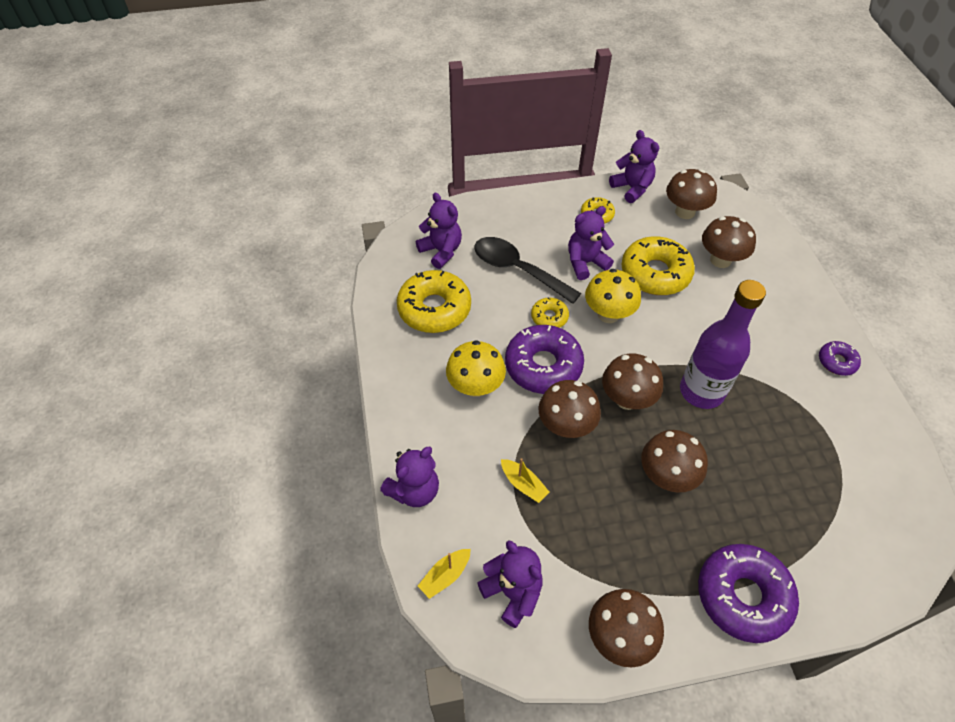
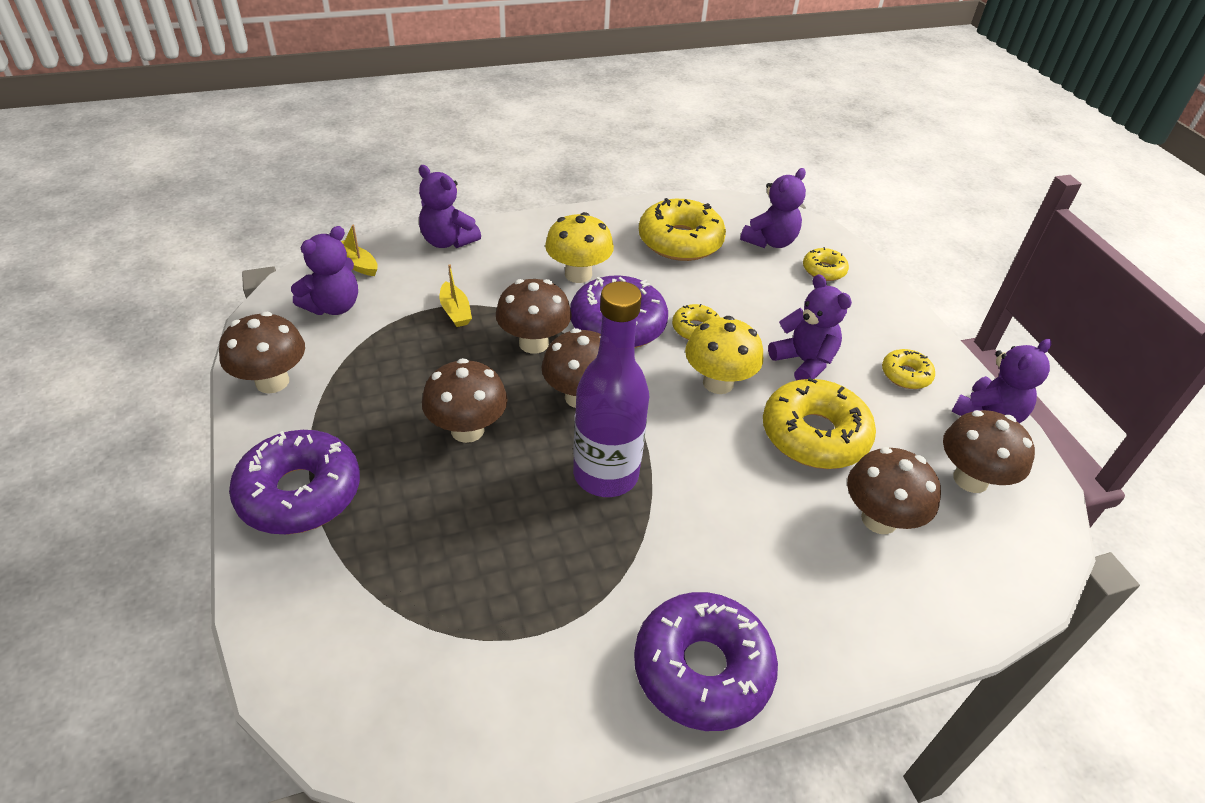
camera: 80 degrees right, 10 degrees down
black spoon [475,237,581,304] -> none
yellow boat [501,458,549,503] -> yellow boat turned 60 degrees counterclockwise [440,264,472,327]
purple donut [819,341,861,376] -> purple donut [634,592,778,731], size x1.97
none -> yellow donut [803,247,849,281]

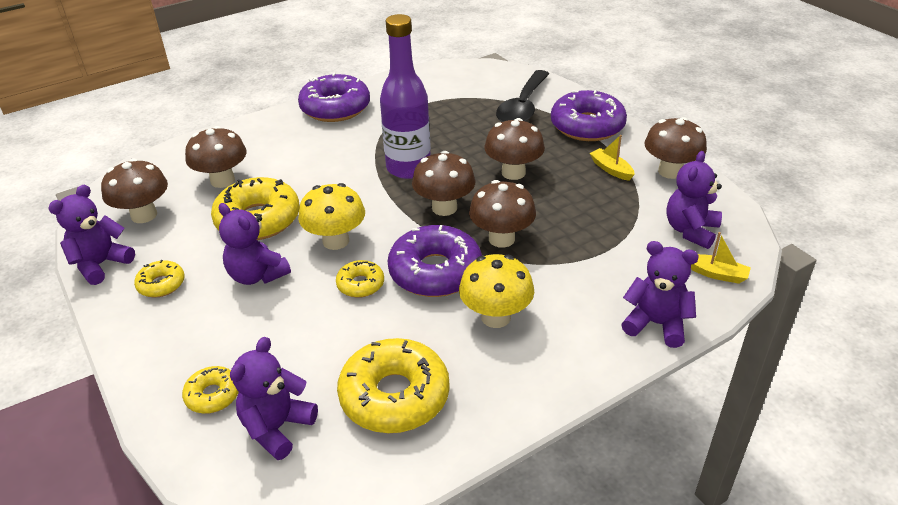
camera: 170 degrees right, 5 degrees down
yellow boat [440,264,472,327] -> yellow boat moved to [590,135,635,181]
none -> black spoon [496,70,549,122]

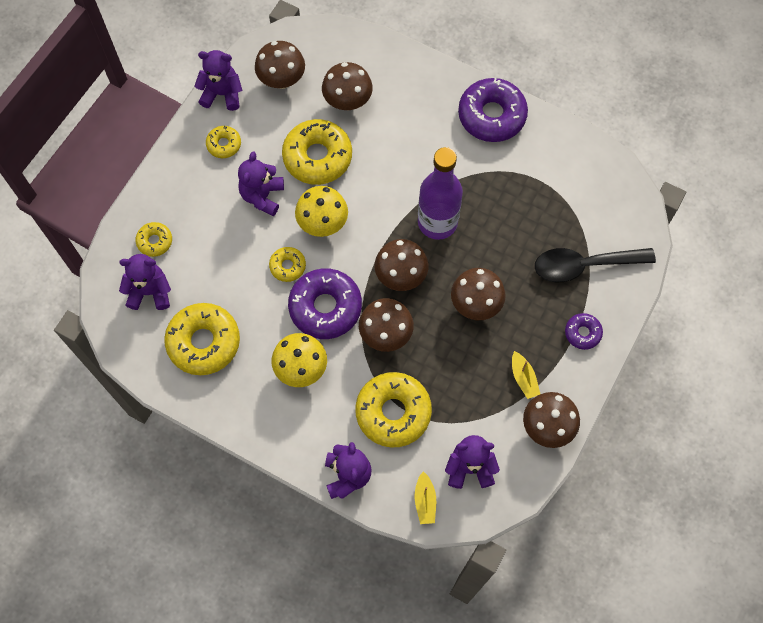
camera: 60 degrees right, 30 degrees up
purple donut [551,90,627,141] -> purple donut [565,313,603,350], size x0.51
yellow boat [590,135,635,181] -> yellow boat turned 135 degrees clockwise [512,351,540,399]
none -> yellow donut [355,372,432,447]

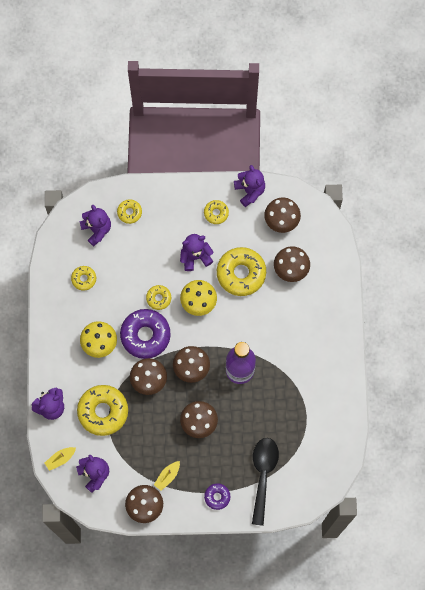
camera: 60 degrees right, 5 degrees up
yellow donut [164,303,240,375] -> yellow donut [71,266,96,291], size x0.51
purple donut [458,78,528,142] -> none
black spoon [535,248,656,282] -> black spoon turned 45 degrees clockwise [252,438,279,526]

